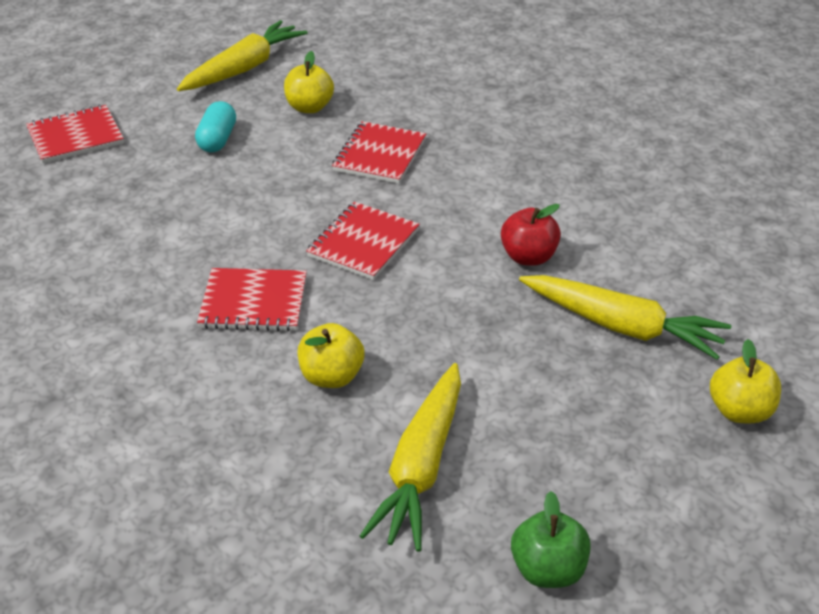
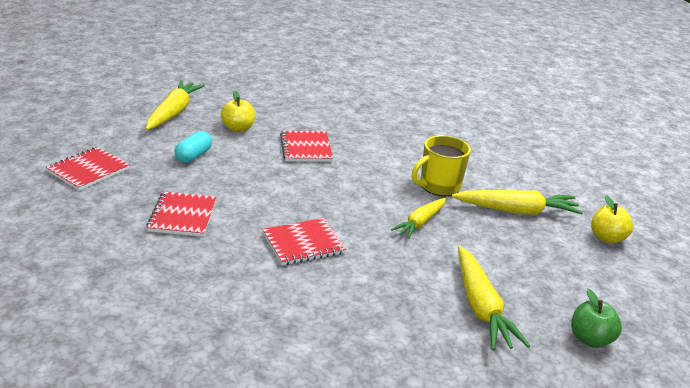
camera: 30 degrees left, 10 degrees down
turquoise capsule [195,101,236,152] -> turquoise capsule turned 45 degrees clockwise [174,131,212,163]
yellow apple [298,323,364,388] -> none
red notebook [306,202,420,280] -> red notebook moved to [146,191,216,237]
red apple [501,204,561,266] -> yellow mug [412,135,471,196]
none -> yellow carrot [391,198,446,239]

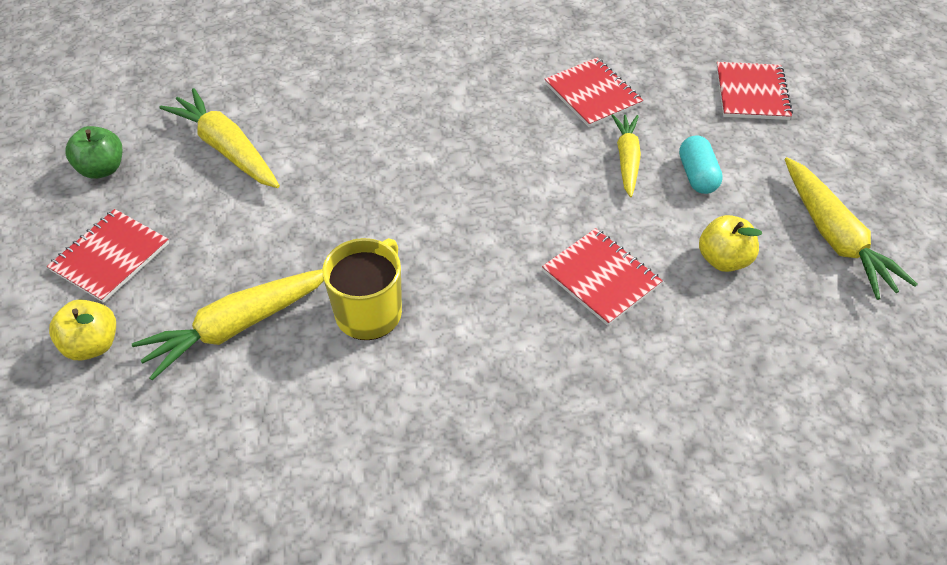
camera: 150 degrees right, 20 degrees up
red notebook [263,218,346,265] -> red notebook moved to [47,209,169,303]
yellow carrot [391,198,446,239] -> yellow carrot moved to [611,114,641,197]

